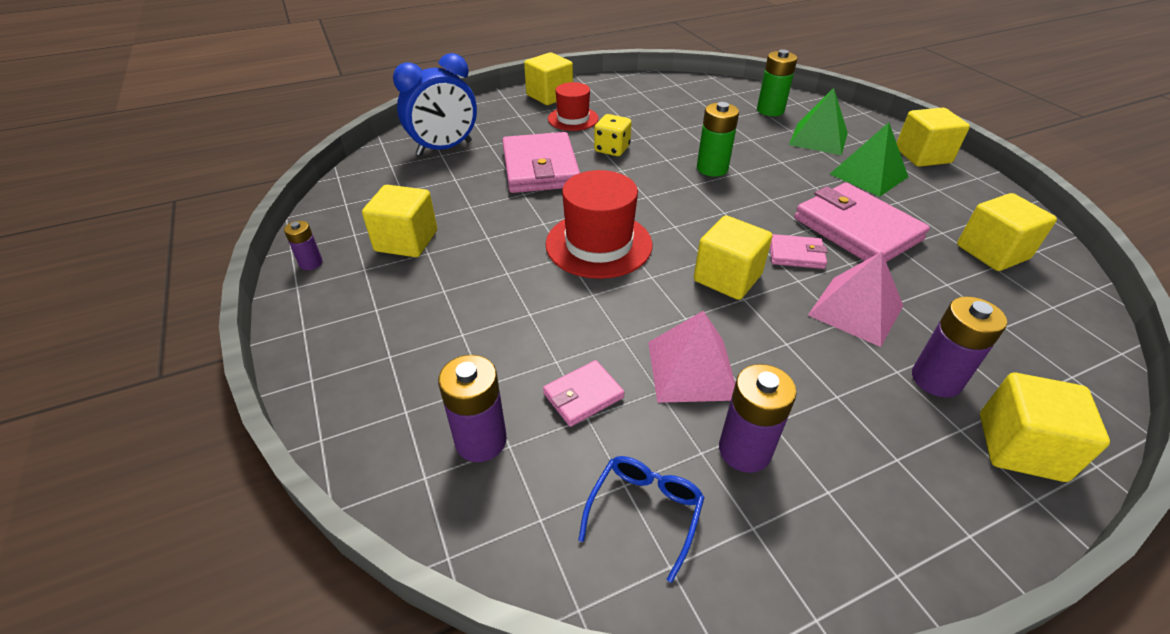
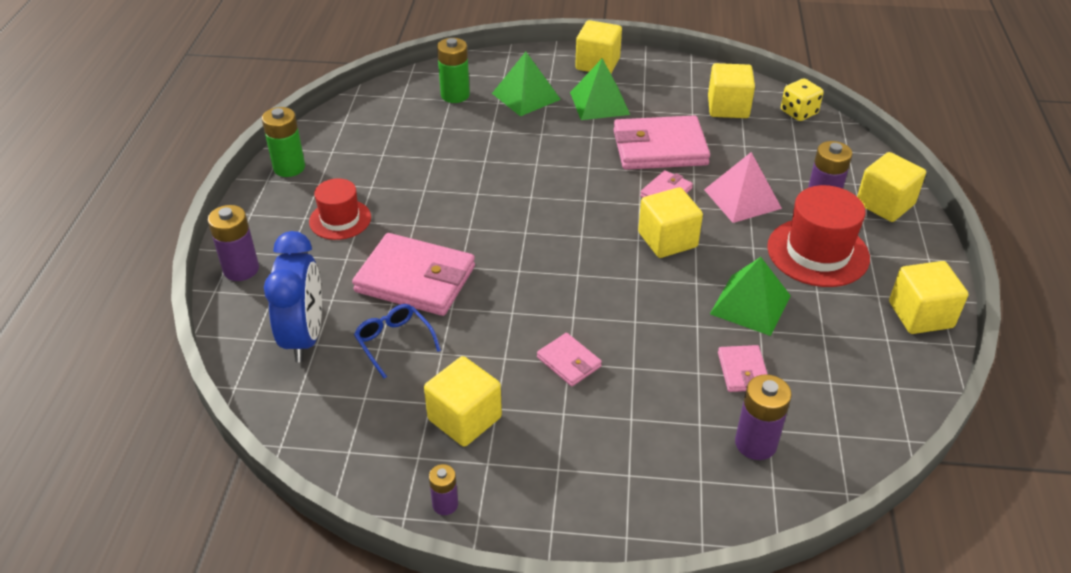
camera: 60 degrees left, 0 degrees up
yellow cube [524,52,573,105] -> yellow cube moved to [889,261,968,334]
red hat [545,170,652,279] -> red hat moved to [767,185,870,287]
blue glasses [578,456,705,583] -> blue glasses moved to [354,304,441,379]
yellow dice [594,114,632,156] -> yellow dice moved to [781,78,824,121]
pink pyramid [648,311,735,403] -> green pyramid [710,257,791,336]
green battery [697,102,739,177] -> green battery moved to [262,107,305,177]
purple battery [719,364,797,473] -> purple battery moved to [208,205,259,281]
none -> pink wallet [537,333,602,386]

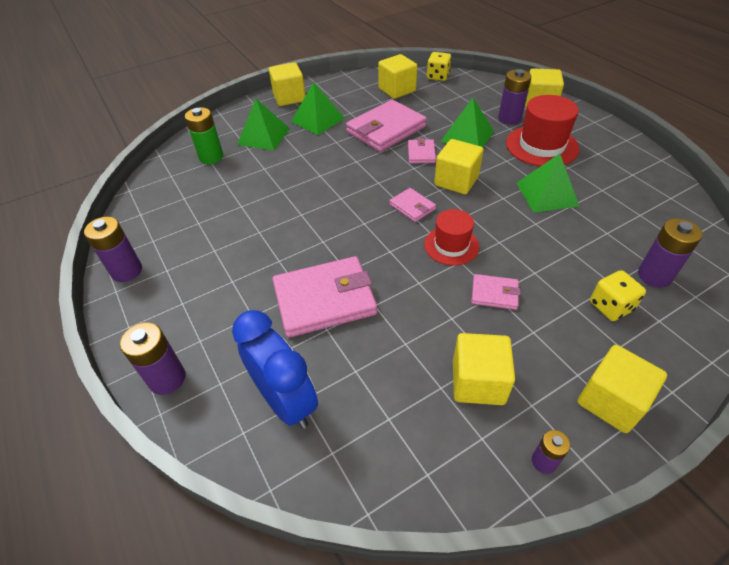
camera: 35 degrees left, 5 degrees up
green battery [262,107,305,177] -> purple battery [84,217,142,282]
red hat [309,178,371,240] -> red hat moved to [424,209,479,266]
blue glasses [354,304,441,379] -> none
pink pyramid [704,152,782,223] -> green pyramid [440,98,494,147]
pink wallet [718,345,768,392] -> pink wallet moved to [390,188,436,222]
yellow cube [889,261,968,334] -> yellow cube moved to [578,345,667,433]
none -> yellow dice [590,270,646,321]

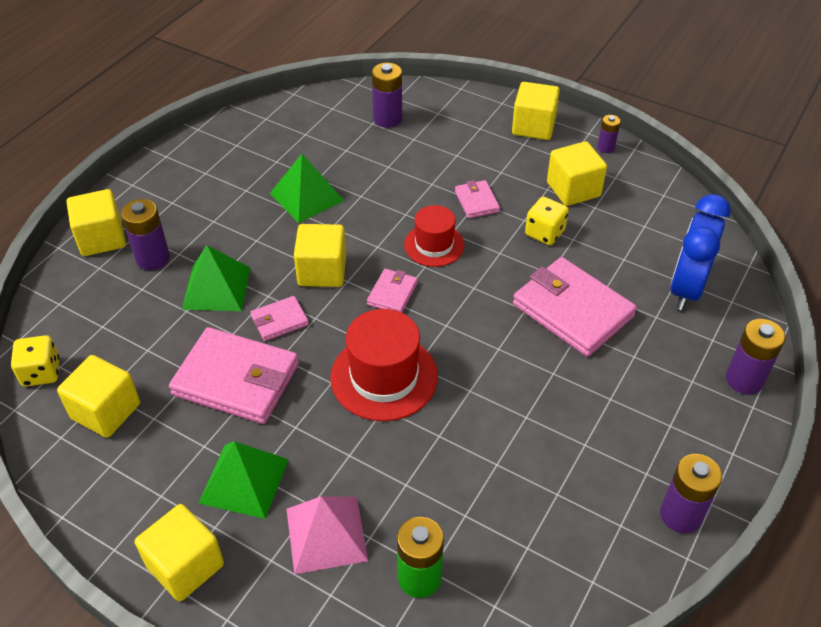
camera: 120 degrees left, 0 degrees up
green pyramid [237,99,290,150] -> pink pyramid [287,496,368,574]
red hat [506,95,580,166] -> red hat moved to [330,309,438,421]
yellow dice [590,270,646,321] -> yellow dice moved to [525,197,569,245]

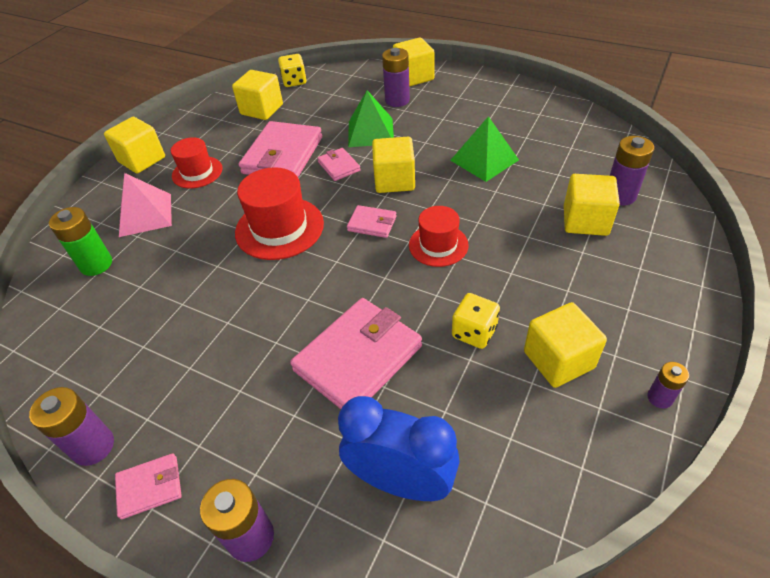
camera: 90 degrees right, 0 degrees up
green pyramid [199,441,289,519] -> red hat [171,137,222,189]
pink wallet [455,180,500,218] -> pink wallet moved to [115,453,182,519]
yellow cube [512,82,560,140] -> yellow cube moved to [564,174,620,236]

